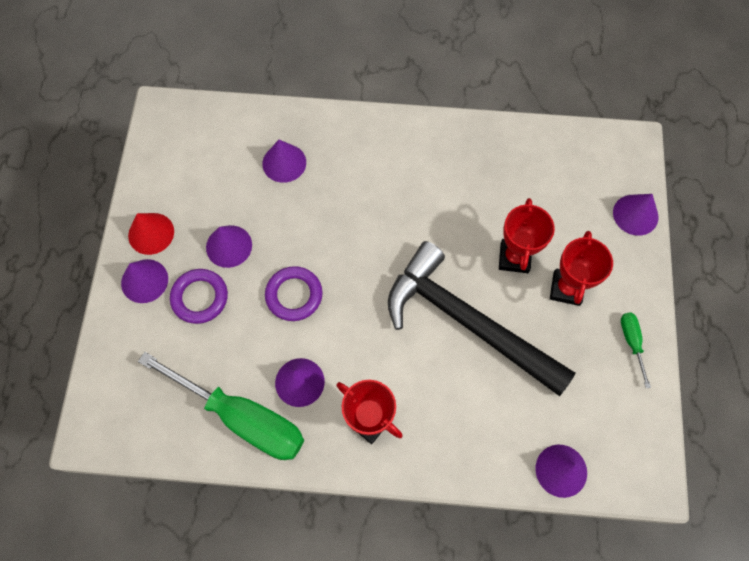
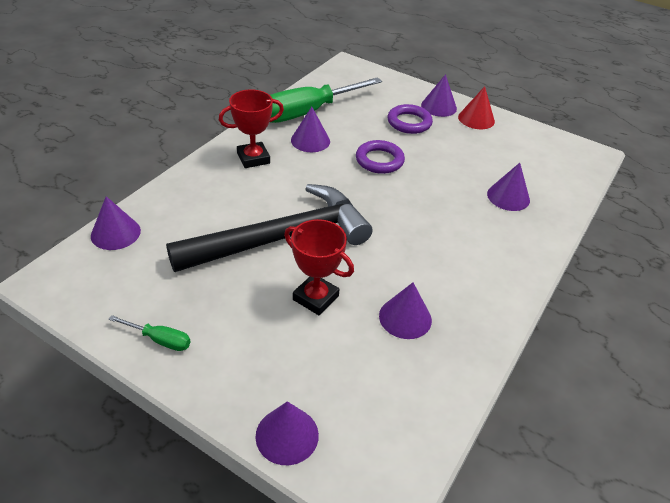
camera: 115 degrees right, 25 degrees down
purple cone [206,225,252,268] -> purple cone moved to [379,283,432,339]
red trophy [550,231,613,306] -> none

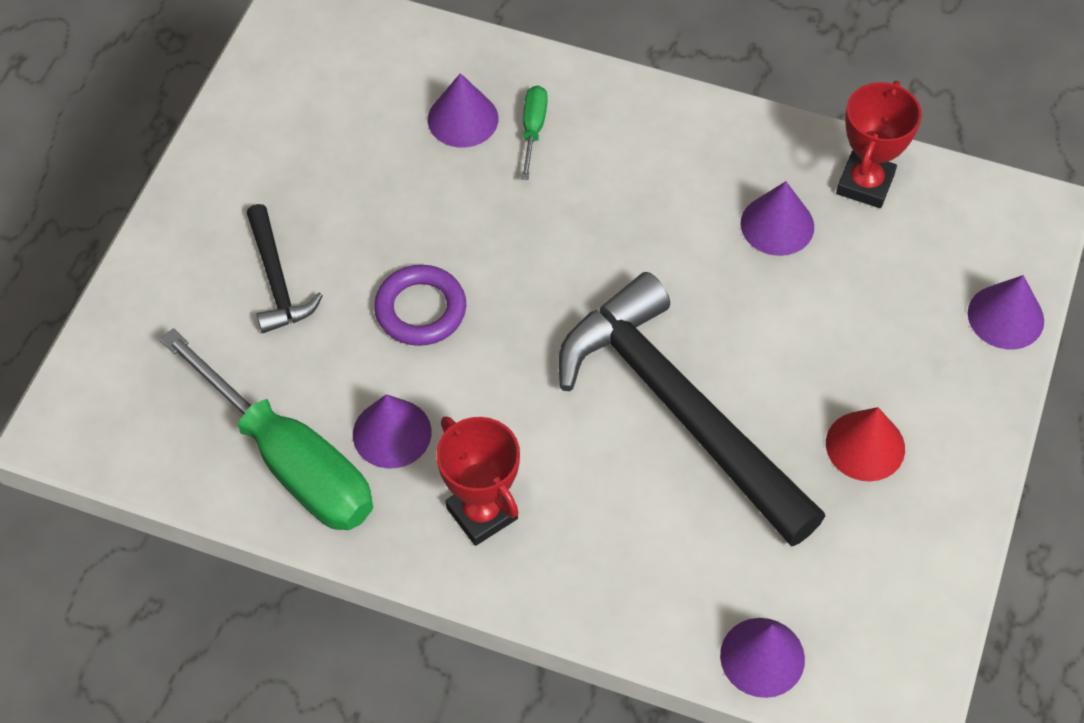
camera: 100 degrees left, 15 degrees up
green screwdriver [108,315,191,351] -> green screwdriver moved to [521,85,548,180]
red trophy [284,219,354,315] -> red trophy moved to [836,80,922,208]
purple ring [388,104,433,134] -> black hammer [247,204,323,333]
purple cone [421,74,457,117] -> none
red cone [458,86,495,129] -> red cone moved to [826,407,905,481]

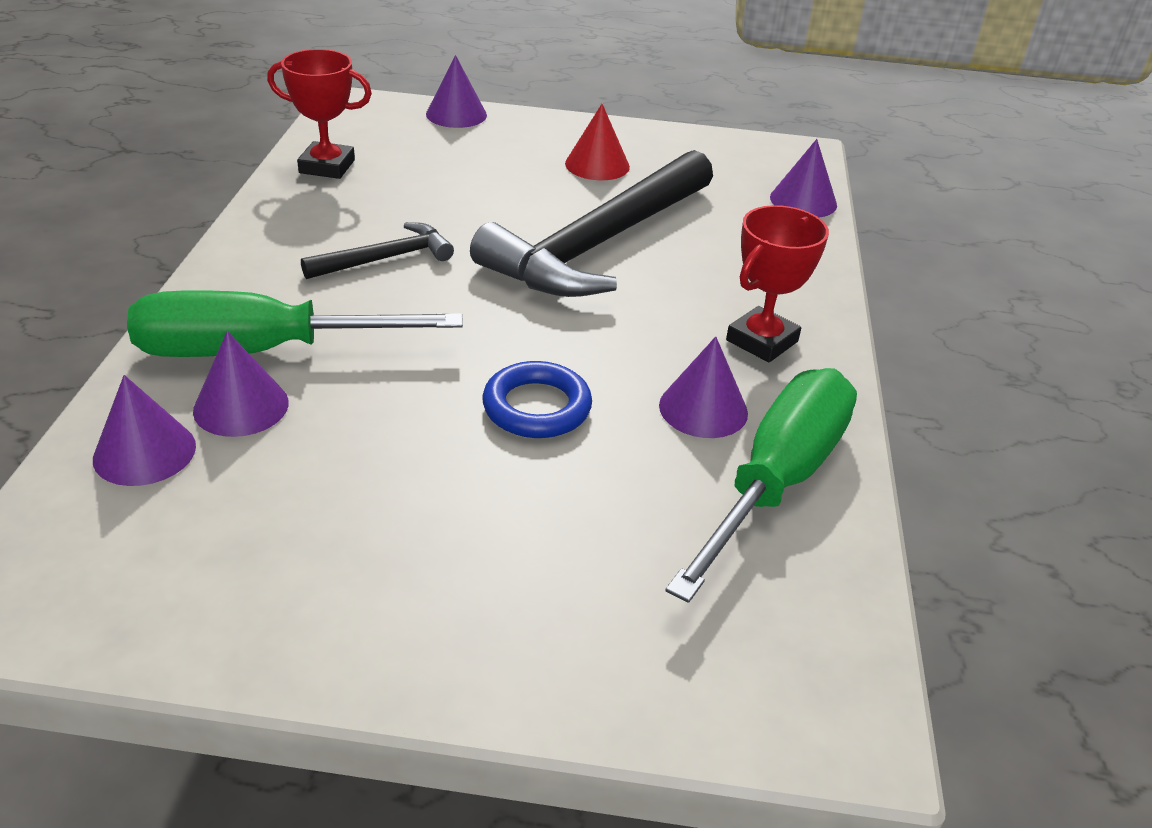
camera: 105 degrees left, 20 degrees down
black hammer [247,204,323,333] -> black hammer moved to [301,222,454,279]
purple ring [374,265,466,346] -> blue ring [482,361,592,438]
green screwdriver [521,85,548,180] -> green screwdriver [127,290,463,357], size x2.34
purple cone [741,181,814,256] -> purple cone moved to [93,375,196,486]

